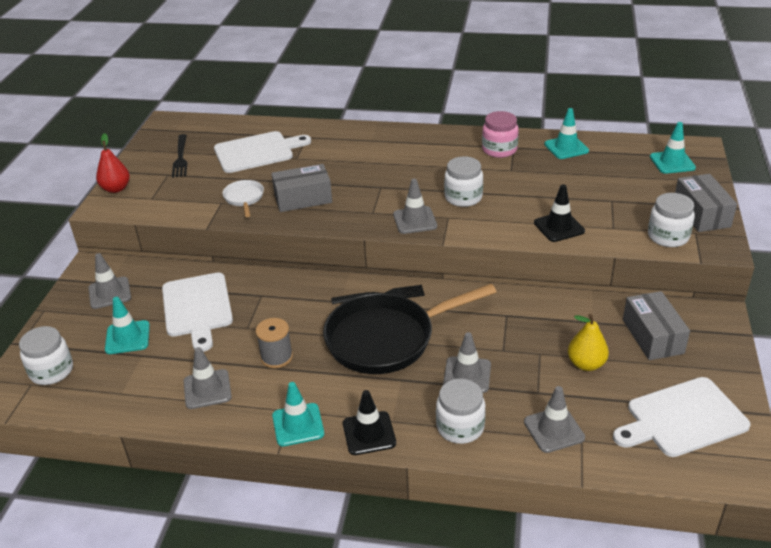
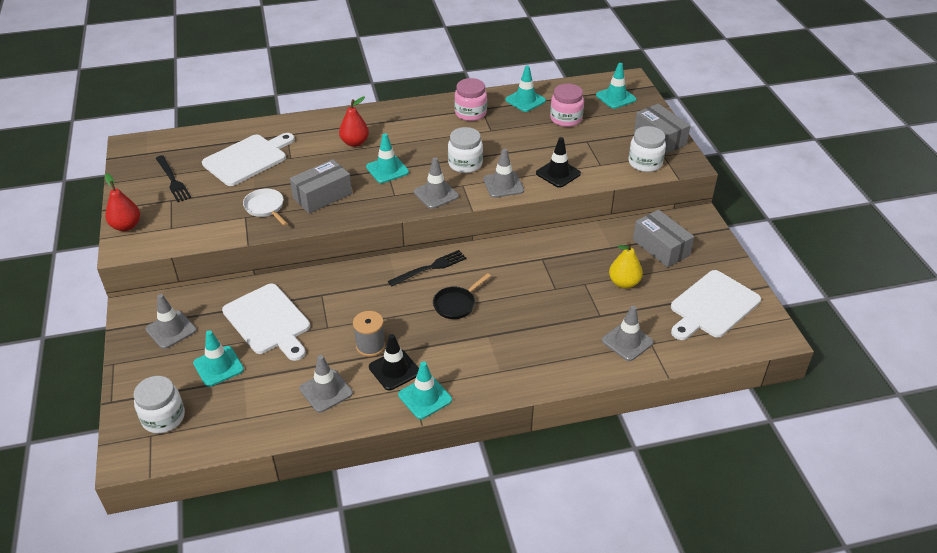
camera: 25 degrees left, 5 degrees up
black pan [323,284,496,374] -> black pan [433,273,491,319], size x0.44
black traffic cone [343,390,396,455] -> black traffic cone moved to [369,334,419,390]
white jar [436,379,486,444] -> none
grey traffic cone [443,332,491,393] -> grey traffic cone moved to [483,148,524,198]
none -> red pear [339,97,369,147]
none -> turquoise traffic cone [366,133,409,183]
none -> pink jar [550,84,584,127]

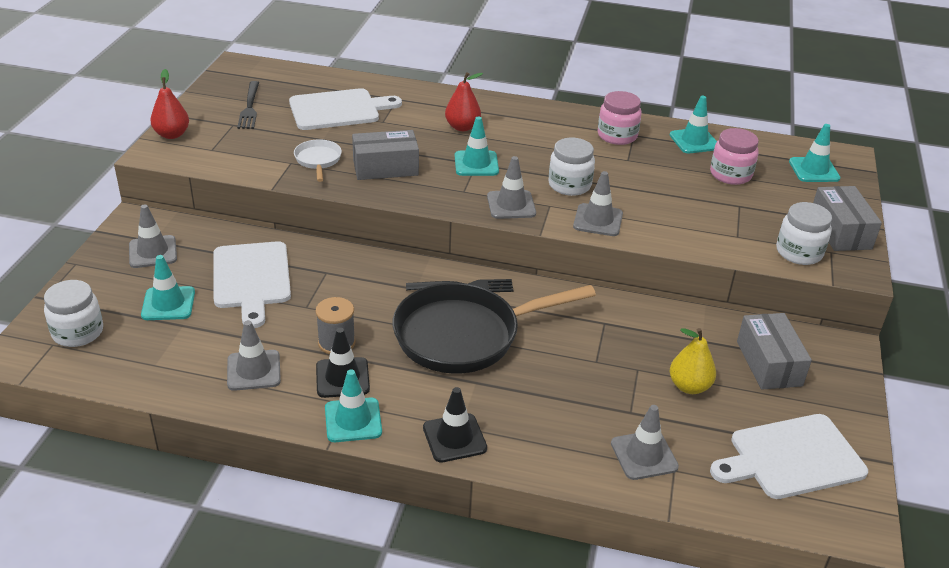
camera: 25 degrees right, 5 degrees down
black pan [433,273,491,319] -> black pan [393,283,596,374], size x2.27
black traffic cone [536,137,581,188] -> black traffic cone moved to [423,387,487,463]

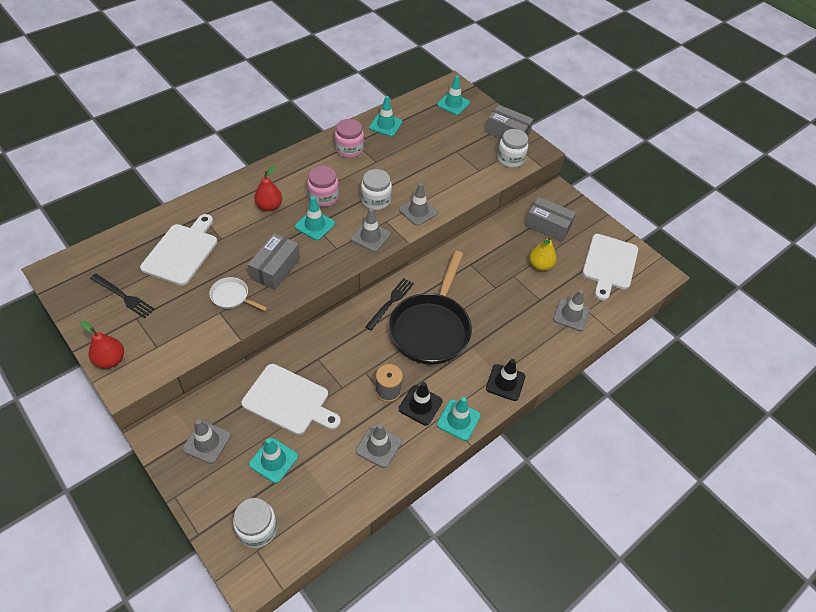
camera: 55 degrees left, 15 degrees up
pink jar [710,128,759,185] -> pink jar moved to [307,166,339,207]

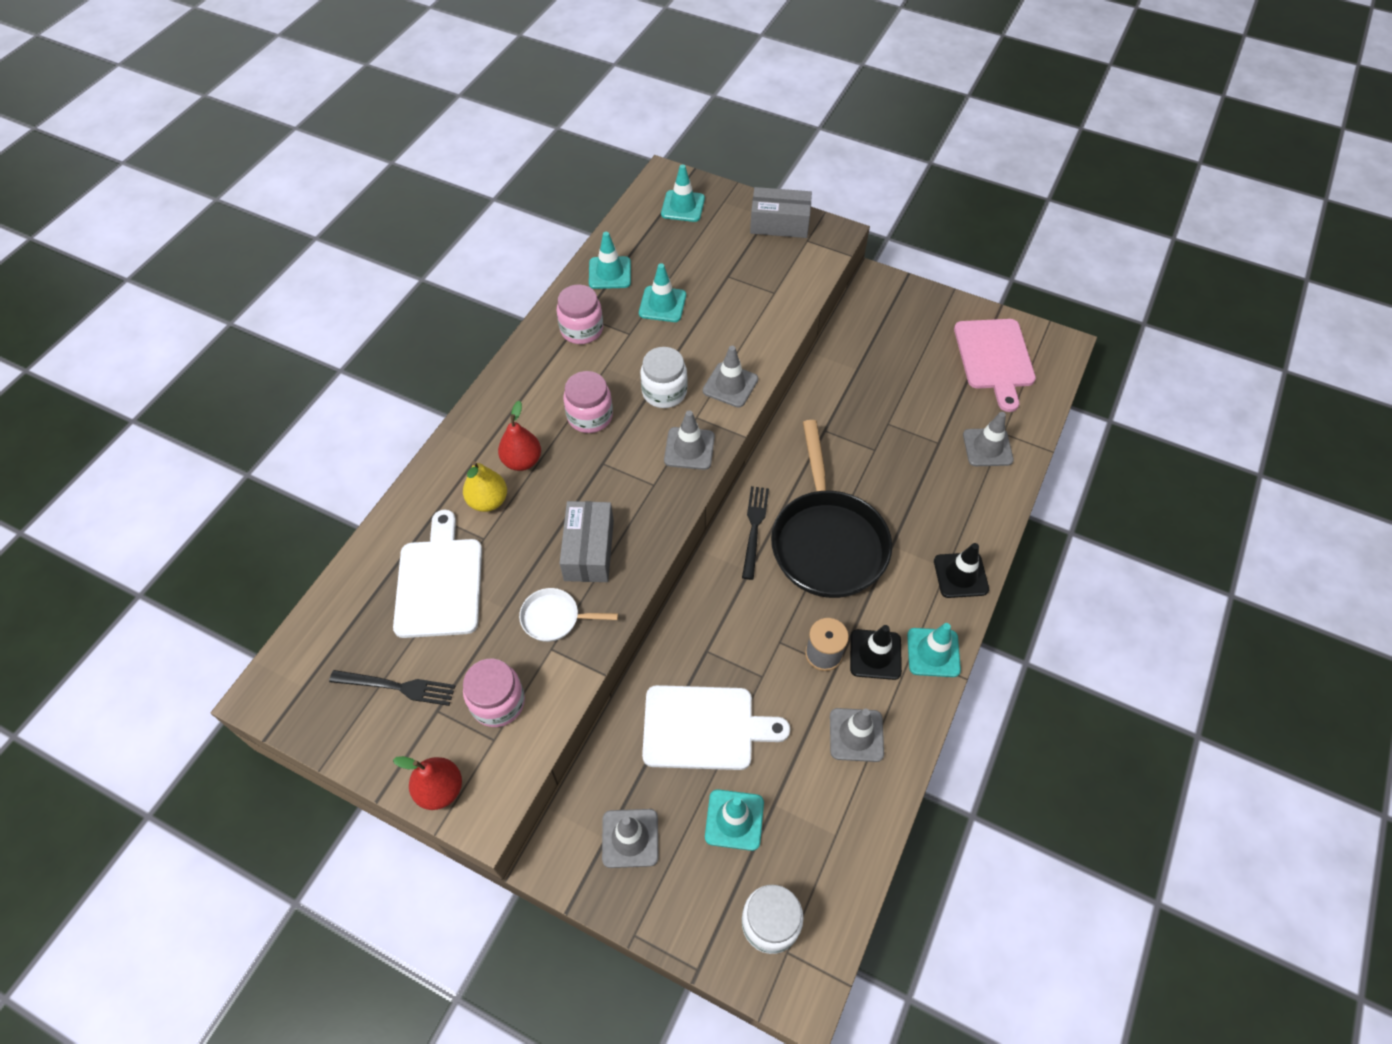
camera: 20 degrees left, 5 degrees up
turquoise traffic cone [295,196,335,240] -> turquoise traffic cone moved to [639,263,686,322]
white jar [497,129,528,168] -> none
grey box [525,197,576,242] -> none
yellow pear [529,236,557,271] -> yellow pear moved to [463,461,507,512]
white cutting board [582,234,638,300] -> pink cutting board [954,319,1036,412]
none -> pink jar [463,659,525,727]

